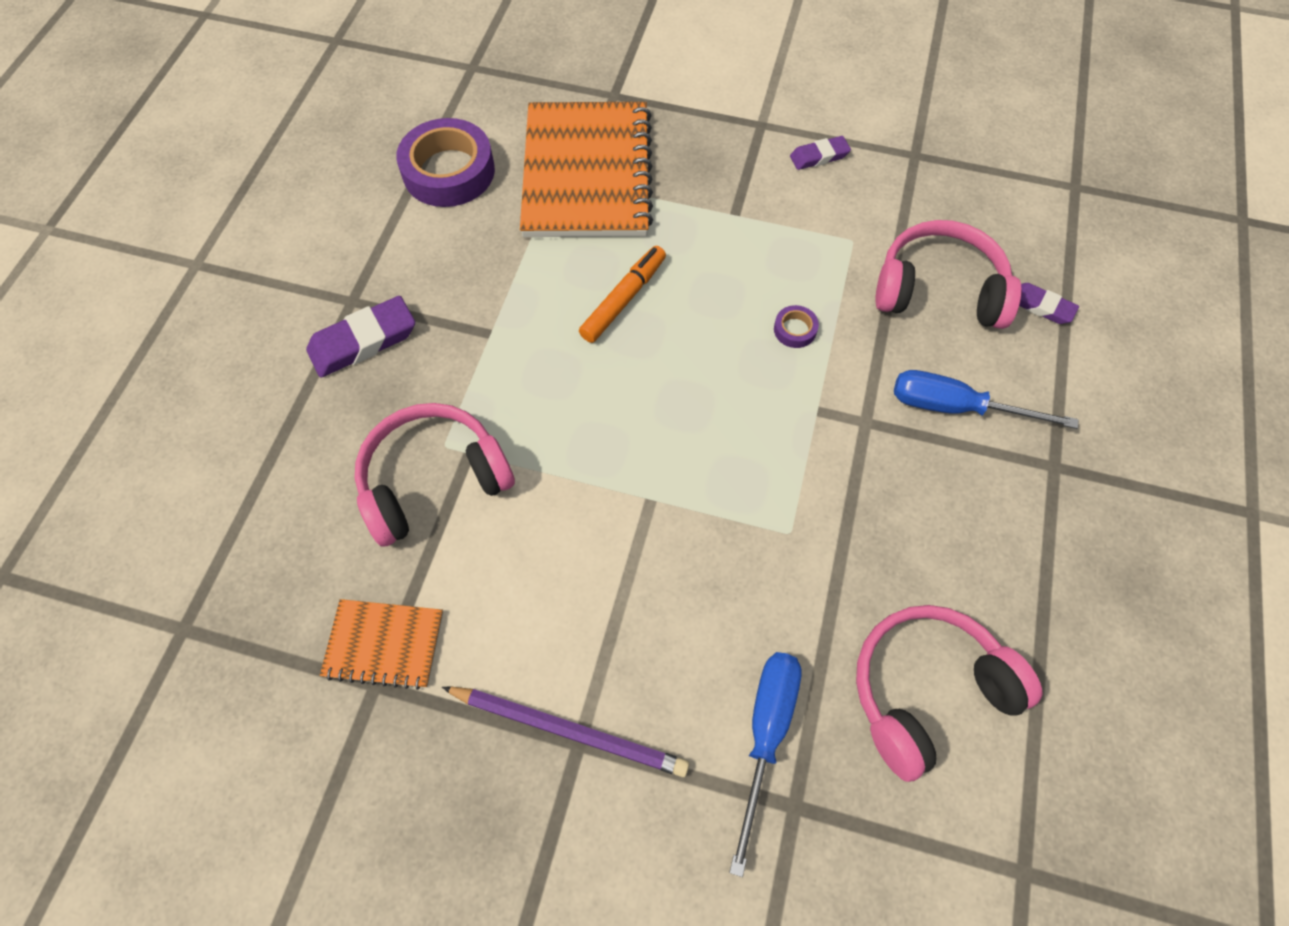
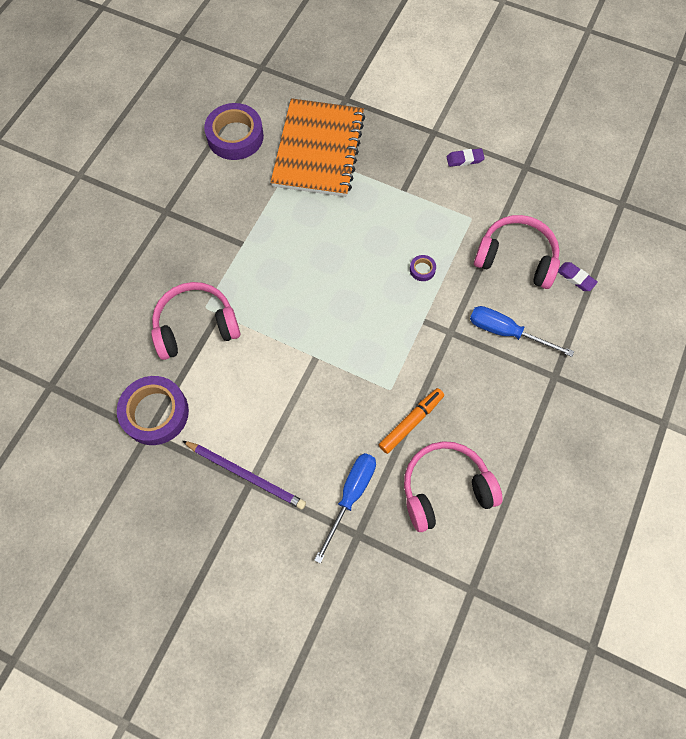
camera: 10 degrees right, 5 degrees up
purple eraser [306,296,415,377] -> none
orange notebook [320,599,443,690] -> purple tape [117,376,189,445]
orange marker [579,246,666,343] -> orange marker moved to [379,388,444,454]

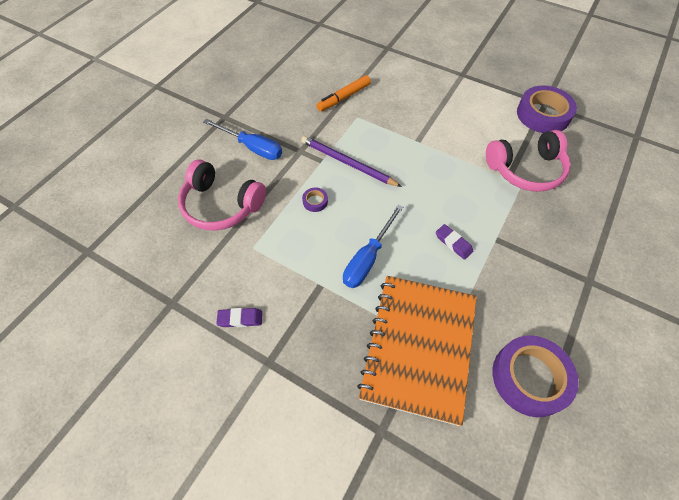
camera: 175 degrees left, 10 degrees down
purple pencil [183,441,306,509] -> purple pencil moved to [301,136,402,187]
blue screwdriver [314,453,376,564] -> blue screwdriver moved to [343,205,403,288]
pink headphones [404,441,503,532] -> none
purple eraser [558,262,598,291] -> purple eraser moved to [436,224,473,260]

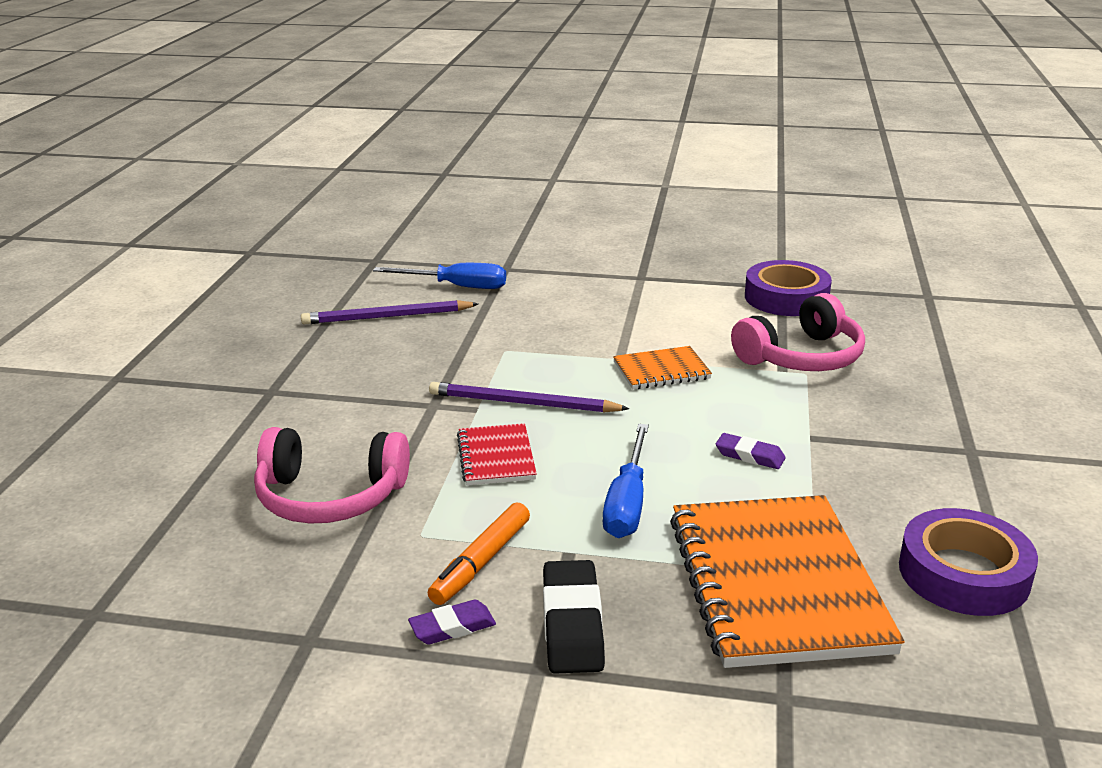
camera: 20 degrees left, 30 degrees down
blue screwdriver [203,119,282,160] -> blue screwdriver moved to [373,263,506,289]
purple tape [302,187,328,212] -> red notebook [457,423,537,485]
orange marker [317,75,371,111] -> orange marker moved to [428,502,530,605]
none -> purple pencil [301,300,478,324]
none -> black eraser [543,560,605,674]
none -> orange notebook [613,346,712,389]

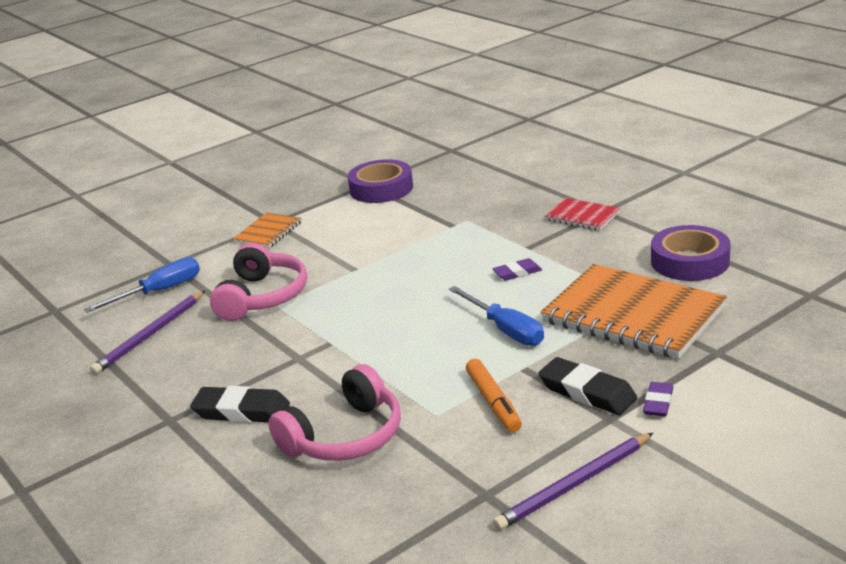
camera: 45 degrees left, 0 degrees up
purple eraser [408,600,496,644] -> purple eraser moved to [643,382,673,416]
purple pencil [429,382,630,413] -> purple pencil moved to [493,433,653,530]
red notebook [457,423,537,485] -> red notebook moved to [545,198,620,231]
orange notebook [613,346,712,389] -> orange notebook moved to [233,213,302,248]
pink headphones [731,293,865,371] -> pink headphones moved to [210,243,307,321]
none -> black eraser [190,386,290,423]

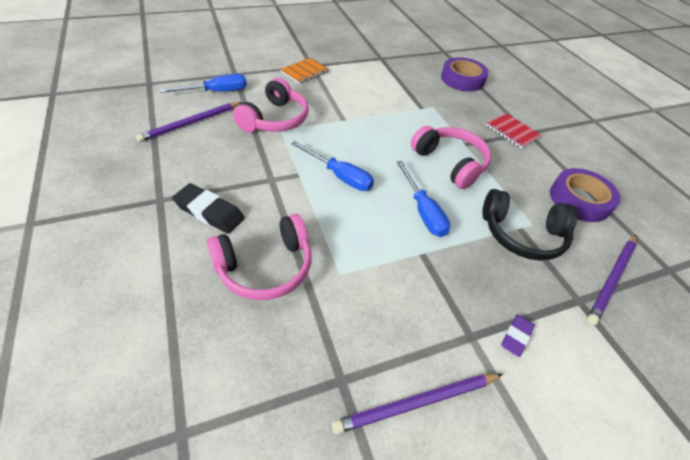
camera: 10 degrees right, 20 degrees up
purple tape [348,159,413,203] -> purple tape moved to [441,57,489,92]
orange marker [466,359,522,432] -> none
purple eraser [493,258,542,281] -> pink headphones [411,126,491,189]
black eraser [539,357,637,415] -> none
orange notebook [541,264,727,359] -> black headphones [482,189,578,261]
none -> blue screwdriver [291,141,374,191]
none -> purple pencil [587,235,637,325]

